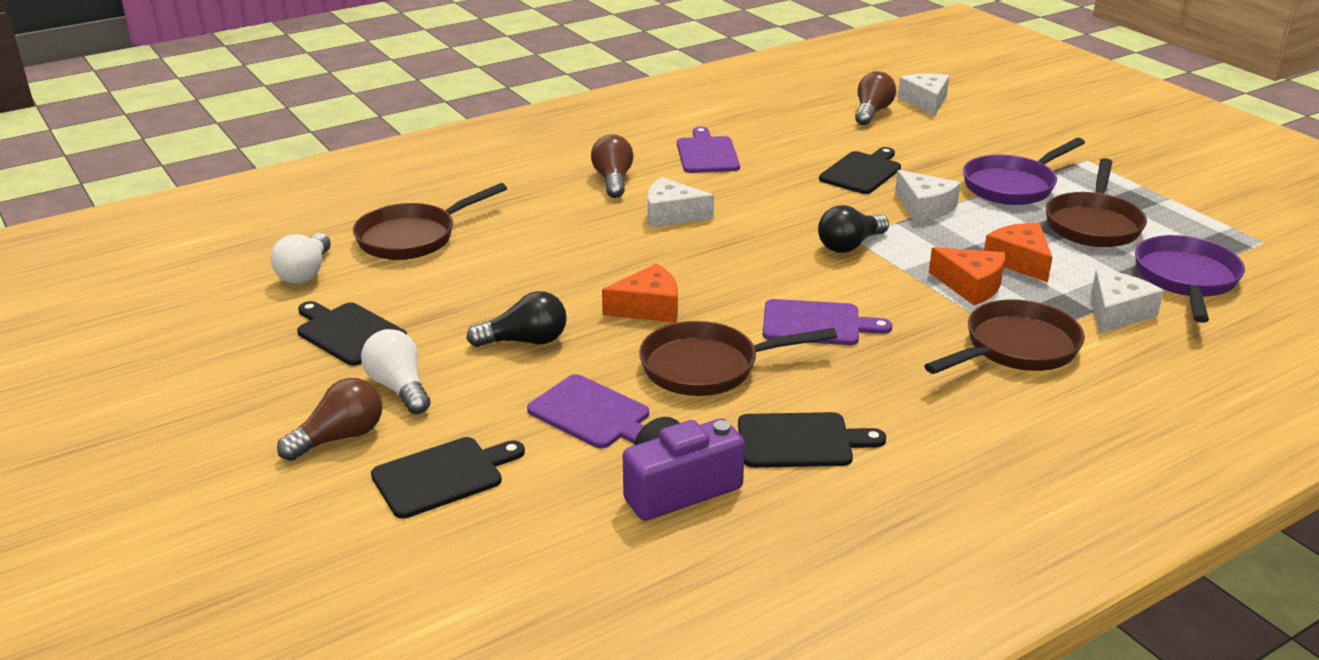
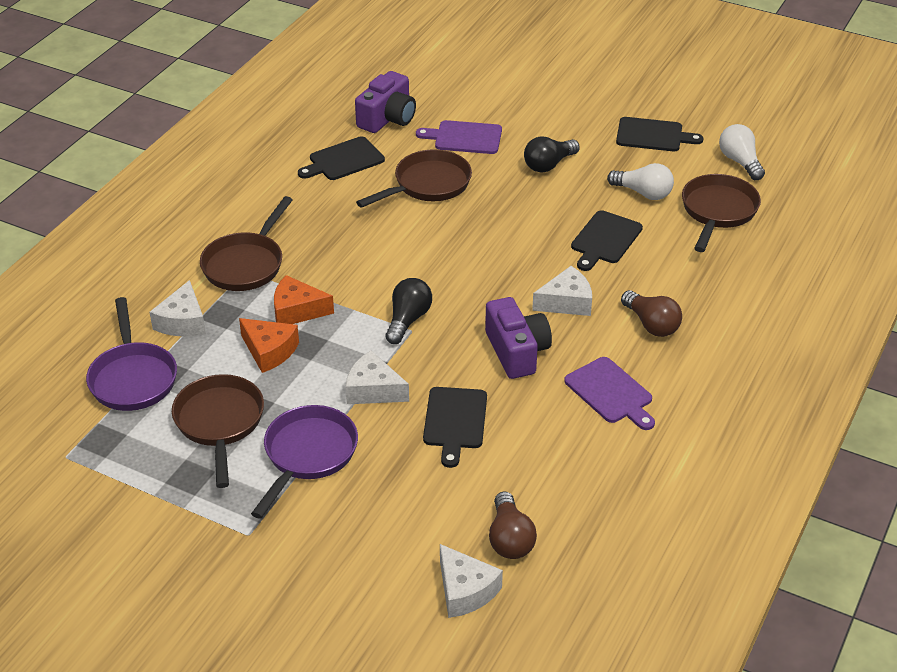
camera: 150 degrees right, 10 degrees up
brown light bulb [277,378,382,461] -> none
white light bulb [361,329,431,414] -> white light bulb moved to [607,163,674,200]
black cutting board [371,437,525,519] -> black cutting board moved to [571,210,643,271]
orange cheese [602,263,678,323] -> none
purple cutting board [763,299,892,345] -> none
none -> purple camera [485,297,552,379]

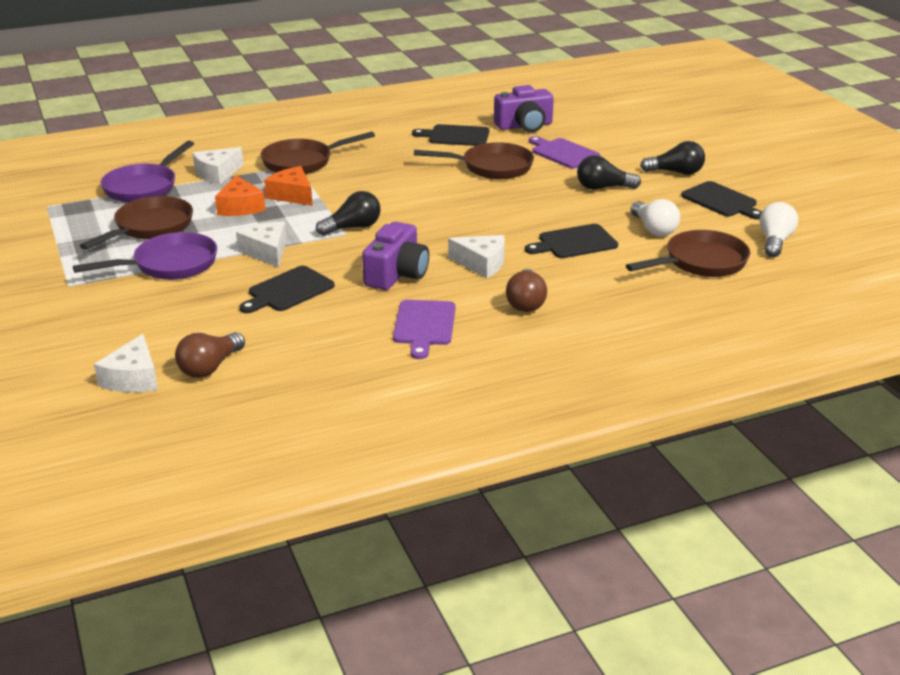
camera: 40 degrees right, 10 degrees down
none -> black light bulb [640,141,705,175]

